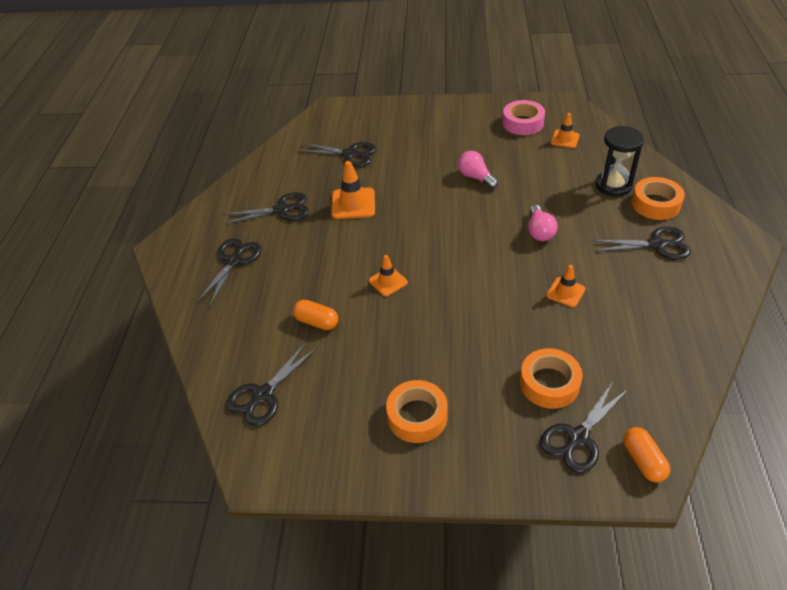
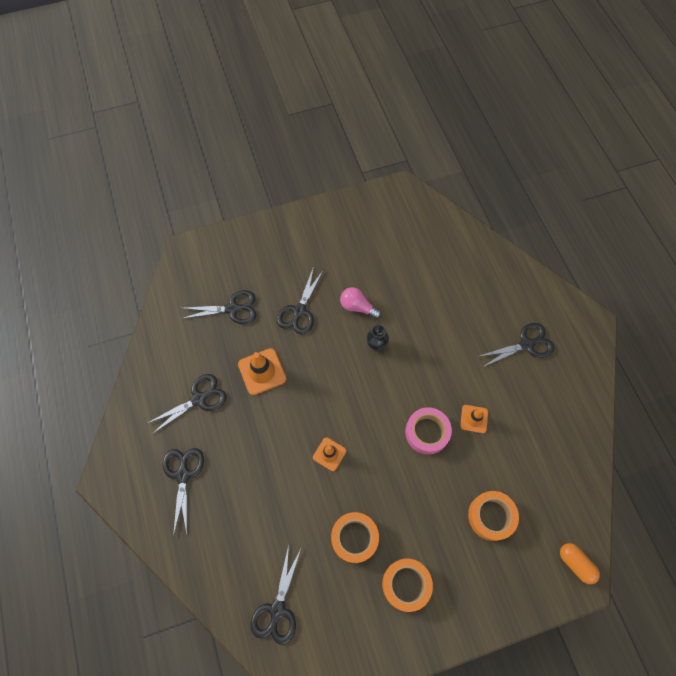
camera: 25 degrees left, 20 degrees up
orange capsule [293,300,338,330] -> none
pink tape [502,100,545,135] -> pink tape moved to [405,407,452,455]
pink light bulb [528,205,558,241] -> none
black scissors [540,382,628,473] -> black scissors moved to [277,267,323,334]
orange traffic cone [551,113,580,148] -> none
black hourglass [595,126,644,197] -> none
orange tape [632,177,685,220] -> orange tape moved to [331,512,379,563]
none -> black vase [366,325,389,351]

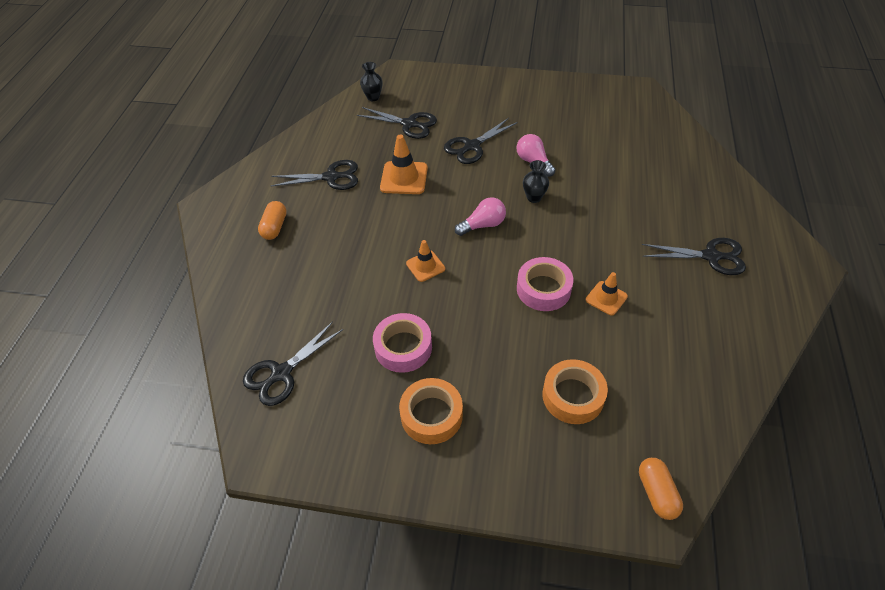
camera: 30 degrees right, 15 degrees down
black scissors [163,448,204,537] -> orange capsule [258,201,287,240]
orange tape [331,512,379,563] -> pink tape [373,313,432,373]
none -> black vase [360,62,383,101]
none -> pink light bulb [455,197,506,236]

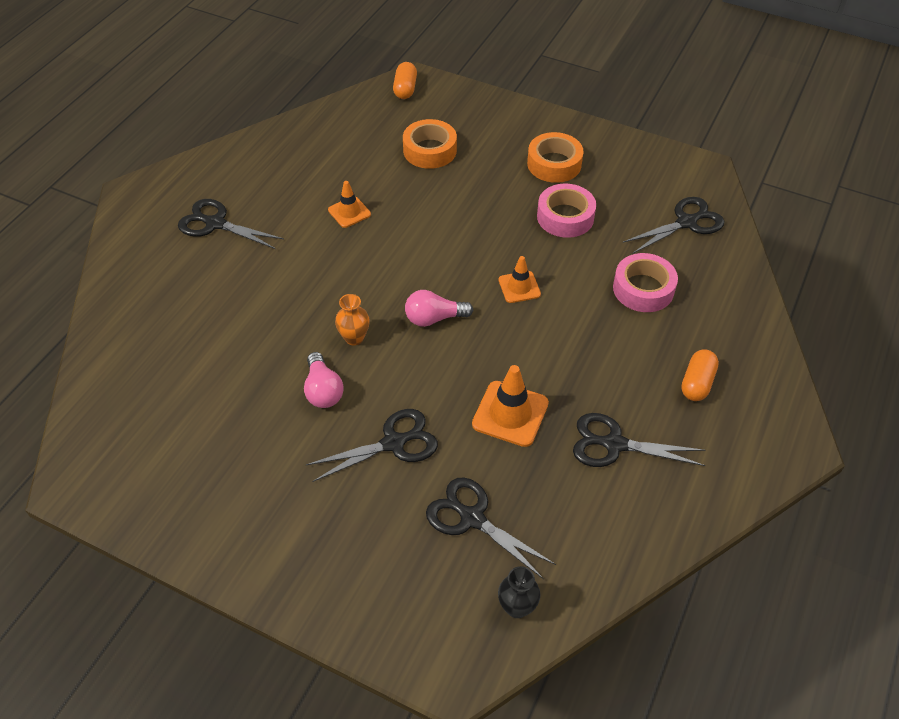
camera: 165 degrees left, 0 degrees up
pink tape [517,257,573,311] -> pink tape moved to [613,253,678,312]
black vase [523,160,549,203] -> orange vase [335,294,370,345]

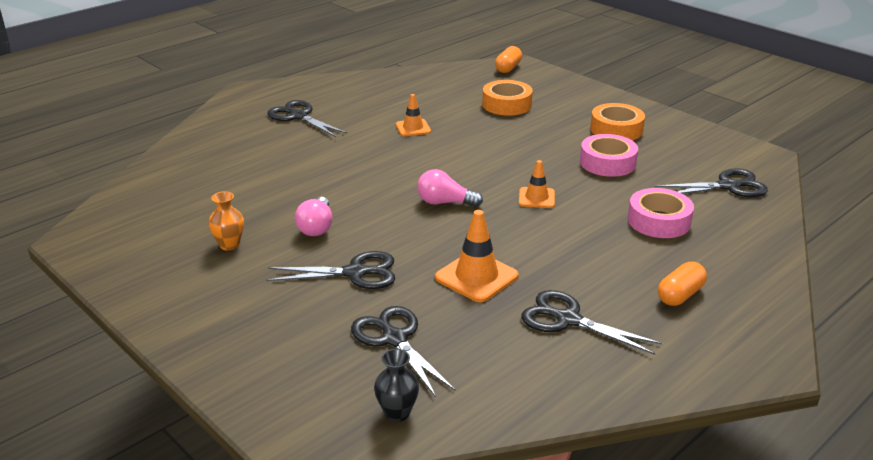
camera: 20 degrees right, 20 degrees down
orange vase [335,294,370,345] -> orange vase moved to [208,191,244,251]

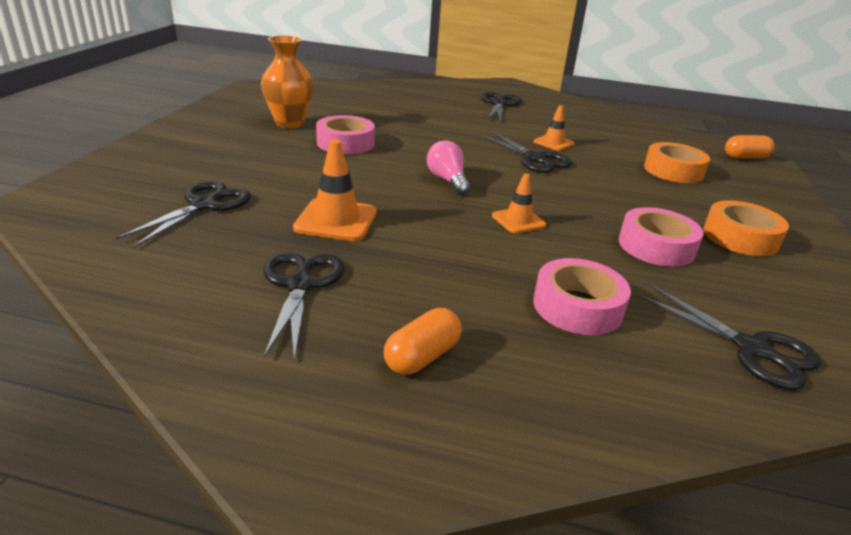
camera: 55 degrees right, 0 degrees up
orange vase [208,191,244,251] -> orange vase [261,35,314,128], size x1.73
black scissors [266,251,395,289] -> black scissors moved to [480,131,572,173]
pink light bulb [295,197,332,236] -> pink tape [316,115,375,154]
black vase [374,349,419,422] -> none
orange capsule [658,262,707,306] -> orange capsule turned 60 degrees counterclockwise [384,308,462,375]

